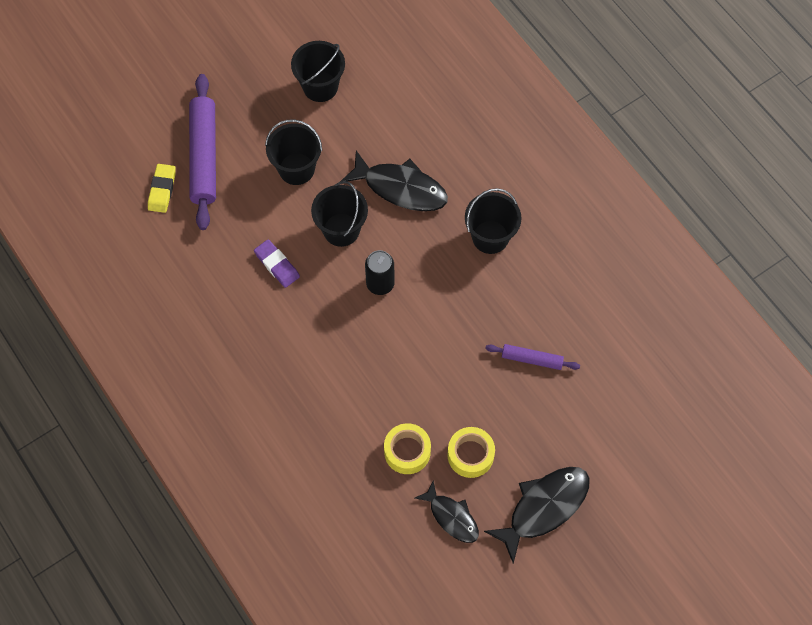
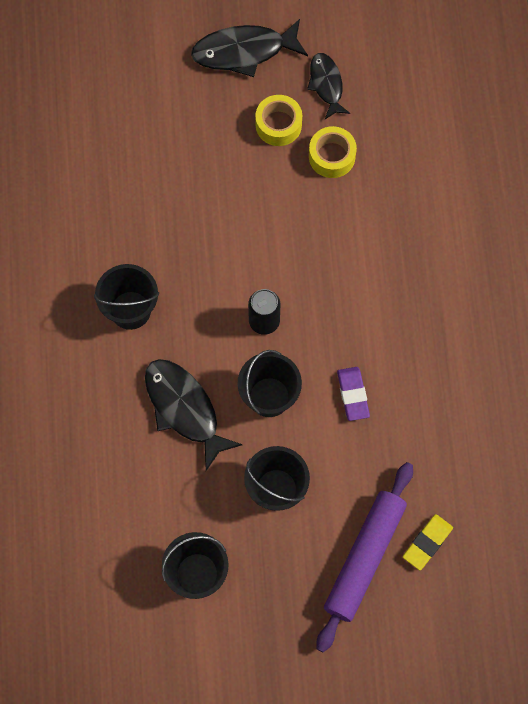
camera: 150 degrees left, 5 degrees up
purple rolling pin [485,344,580,370] -> none

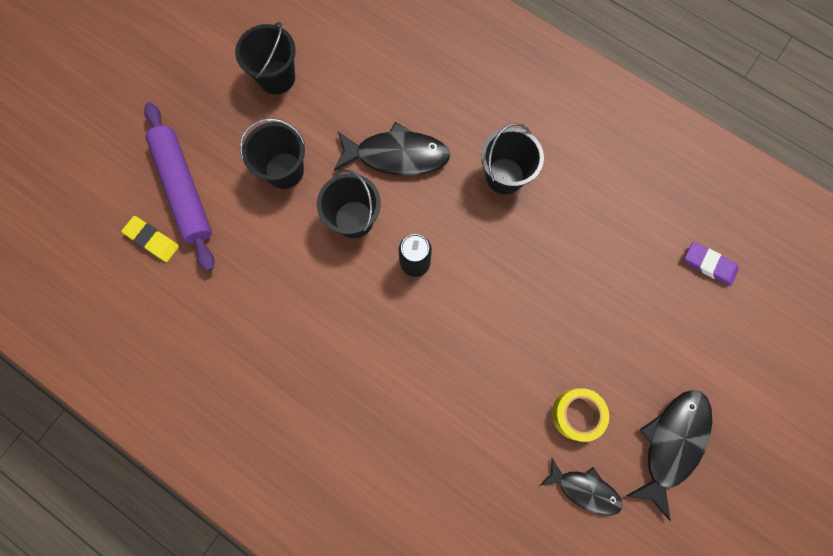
camera: 130 degrees right, 5 degrees up
yellow tape [309,126,357,178] -> none
purple eraser [337,367,370,421] -> purple eraser moved to [685,242,739,286]
yellow eraser [403,514,453,570] -> yellow eraser turned 45 degrees counterclockwise [121,216,179,262]

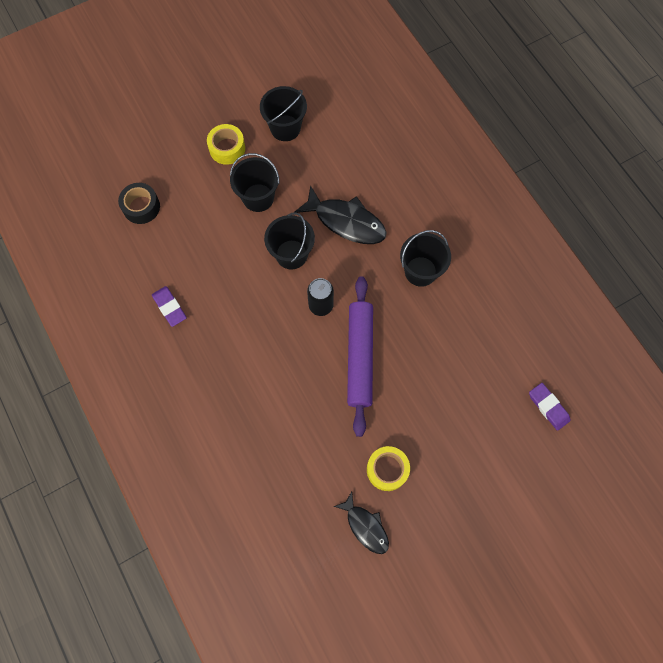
camera: 25 degrees right, 5 degrees down
yellow eraser [121,216,179,262] -> black tape [118,183,160,224]
purple rolling pin [144,102,214,271] -> purple rolling pin moved to [347,276,373,437]
black fish [626,390,712,521] -> none
none -> purple eraser [152,286,187,327]
none -> yellow tape [207,124,245,165]

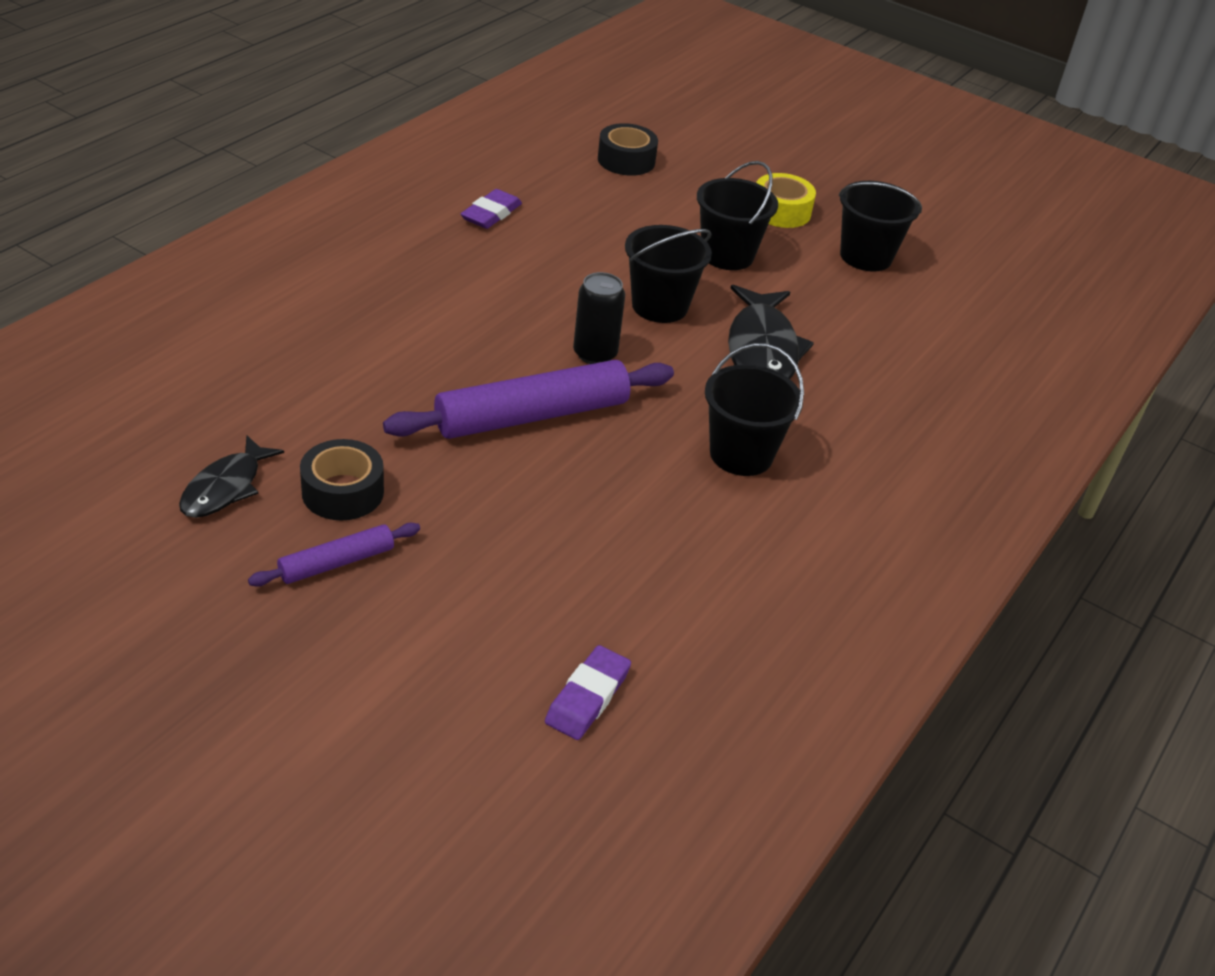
camera: 60 degrees right, 30 degrees down
yellow tape [367,446,410,491] -> black tape [300,439,384,520]
none -> purple rolling pin [248,523,420,587]

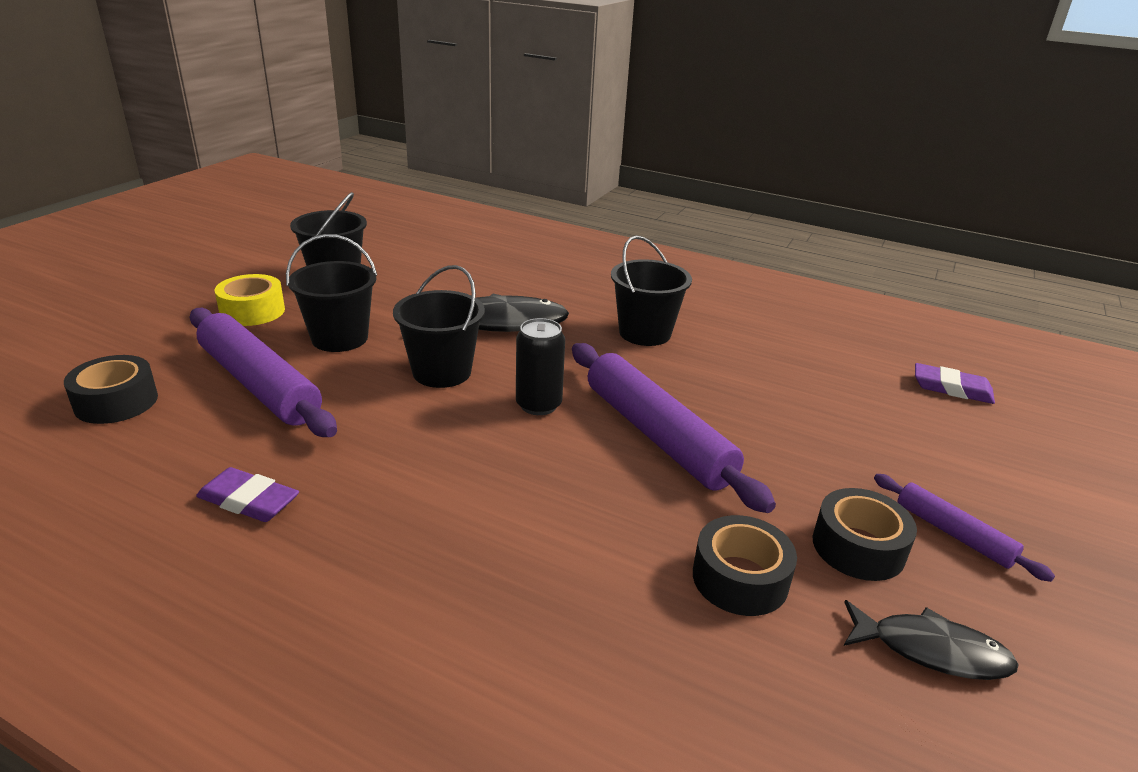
camera: 95 degrees left, 10 degrees down
none -> purple rolling pin [190,308,337,437]
none -> black tape [693,515,797,616]

